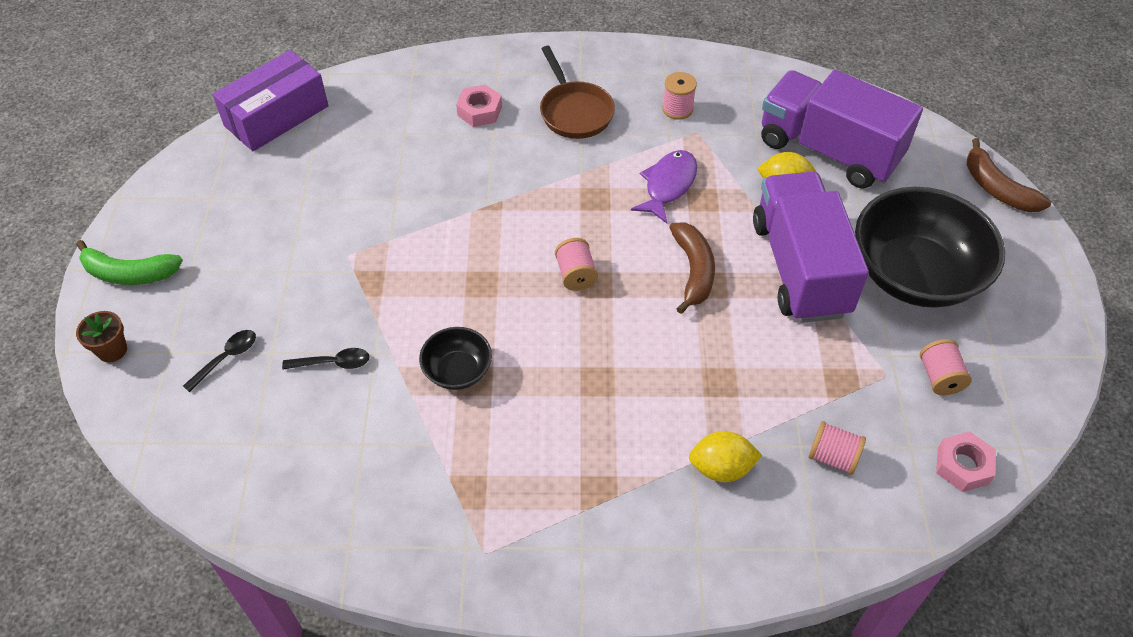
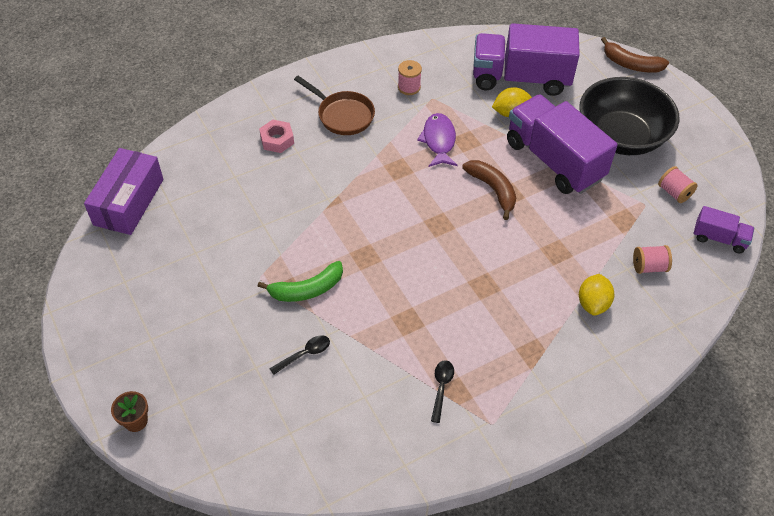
camera: 30 degrees left, 0 degrees up
green banana [76,240,183,285] -> green banana moved to [257,261,343,302]
black spoon [183,330,256,392] -> black spoon moved to [431,360,454,423]
black bowl [419,327,492,390] -> none
pink spool [555,238,598,291] -> none
yellow lemon [689,431,762,482] -> yellow lemon turned 45 degrees counterclockwise [579,274,614,316]
pink nut [936,432,996,492] -> purple truck [694,206,754,253]

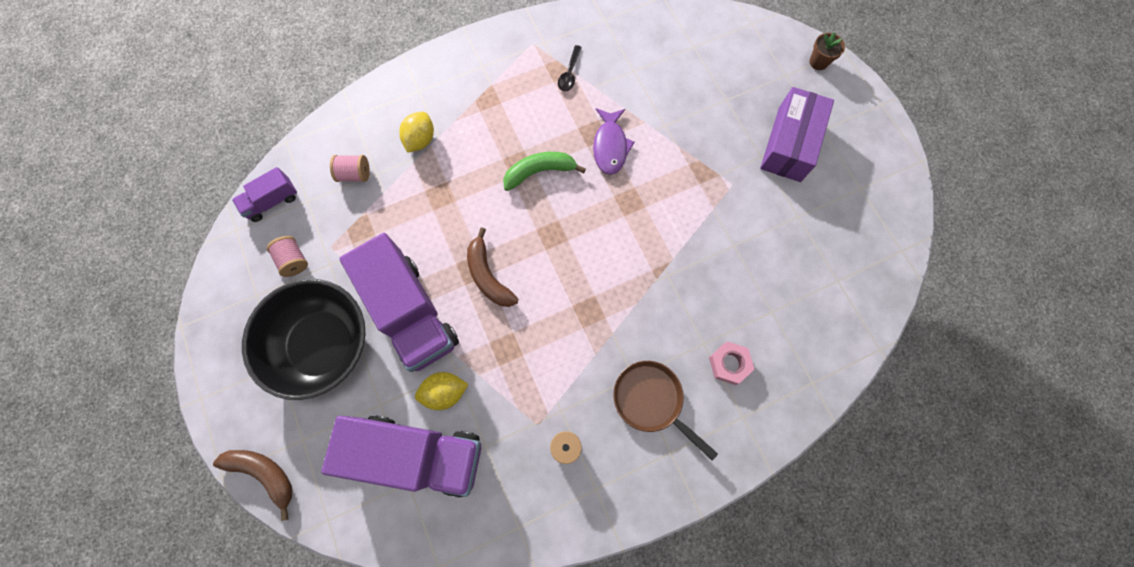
camera: 175 degrees left, 20 degrees up
purple box [84,148,164,235] -> purple box moved to [760,87,834,182]
green banana [257,261,343,302] -> green banana moved to [503,152,586,191]
black spoon [269,335,330,375] -> none
purple fish [417,113,457,167] -> purple fish moved to [593,108,635,175]
purple truck [694,206,754,253] -> purple truck turned 60 degrees counterclockwise [232,167,297,222]

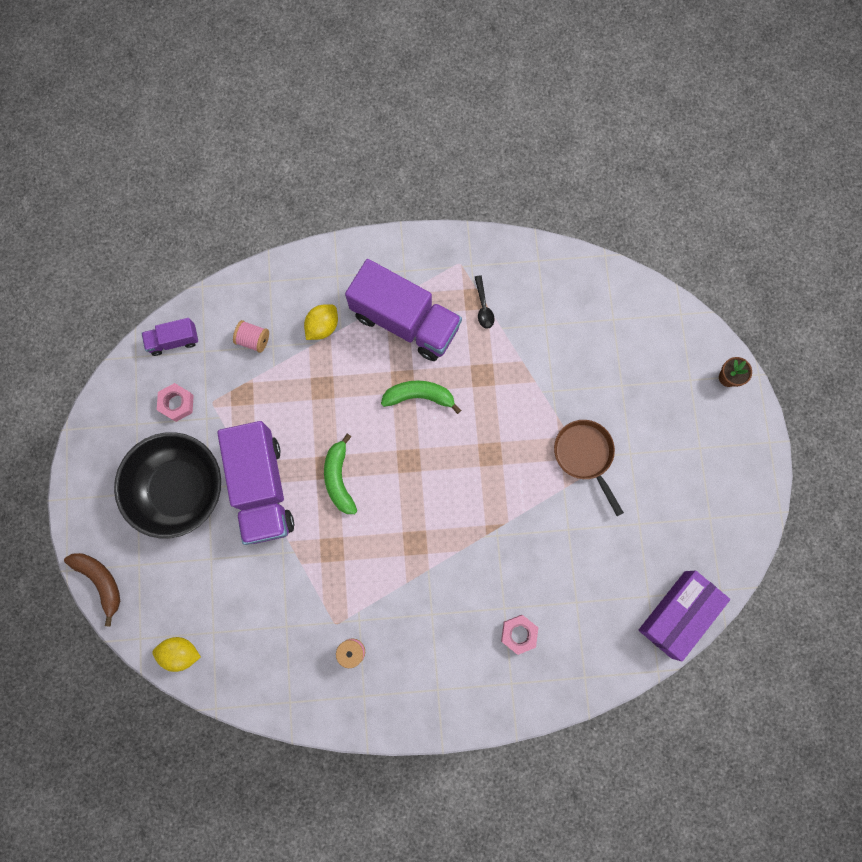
camera: 20 degrees right, 5 degrees up
pink spool [267,236,308,277] -> pink nut [157,383,194,422]
purple truck [321,415,481,498] -> purple truck moved to [345,259,462,361]
yellow lemon [415,372,468,410] -> yellow lemon moved to [152,637,201,672]
brown banana [467,227,518,307] -> green banana [324,434,357,514]
black spoon [558,45,582,91] -> black spoon turned 45 degrees counterclockwise [475,276,494,329]
purple fish [593,108,635,175] -> none
brown pan [613,361,718,461] -> brown pan moved to [554,420,624,516]
purple box [760,87,834,182] -> purple box moved to [639,571,730,662]

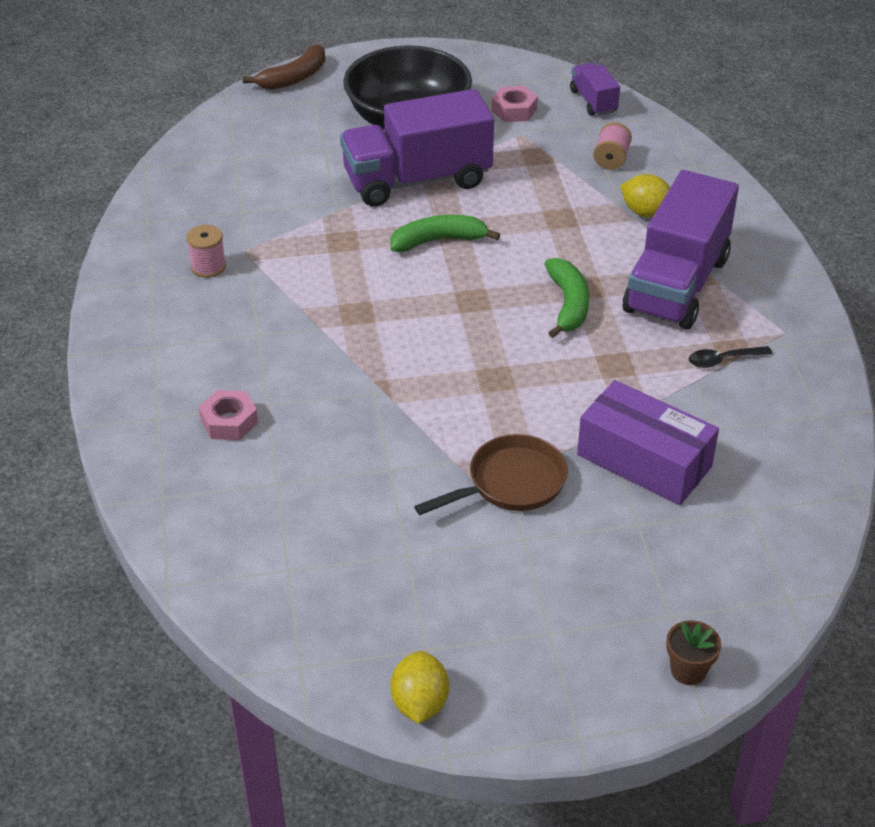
camera: 85 degrees right, 35 degrees down
yellow lemon [152,637,201,672] -> yellow lemon moved to [390,651,449,724]
purple box [639,571,730,662] -> purple box moved to [577,380,719,505]

